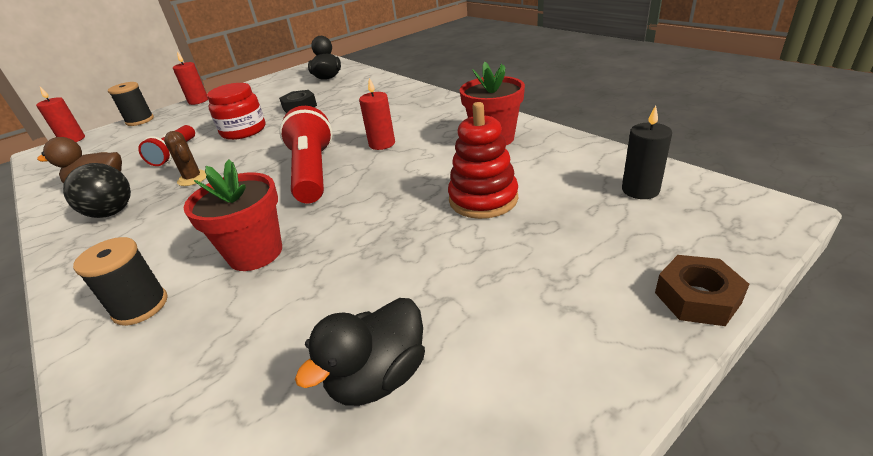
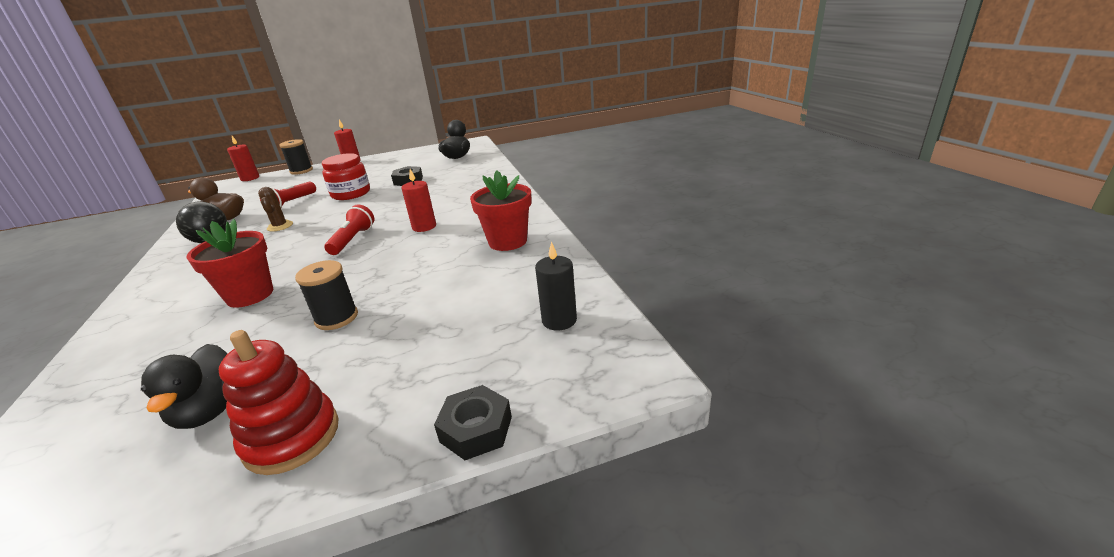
camera: 20 degrees right, 5 degrees down
black spool [73,237,167,326] -> black spool moved to [295,260,358,330]
red flashlight [279,106,333,203] -> red flashlight [324,205,374,255], size x0.62
black duck [295,298,425,406] -> black duck turned 75 degrees counterclockwise [141,344,228,429]
red stacking toy [448,102,518,219] -> red stacking toy moved to [219,330,338,475]
brown nut [655,255,750,326] -> black nut [434,385,512,460]

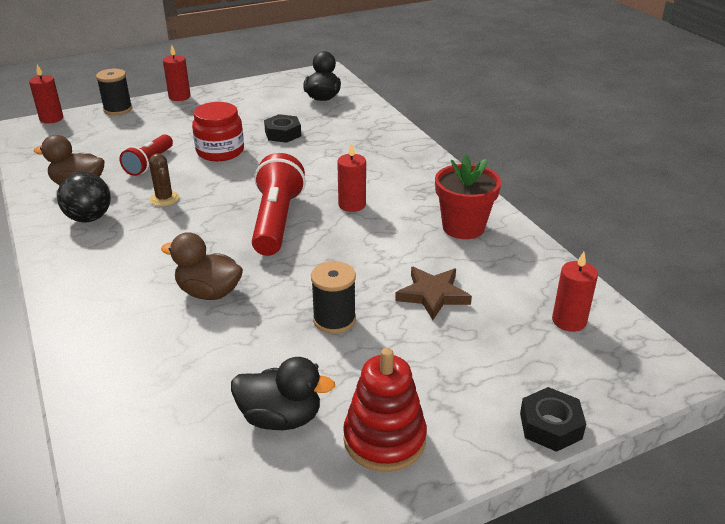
camera: 10 degrees left, 5 degrees up
black duck [141,344,228,429] -> black duck turned 60 degrees counterclockwise [231,357,335,430]
red flower pot [187,219,273,308] -> brown duck [161,232,243,300]
red flashlight [324,205,374,255] -> red flashlight [252,153,306,256], size x1.62
black candle [535,241,577,331] -> red candle [552,252,598,332]
none -> brown star [395,267,472,320]

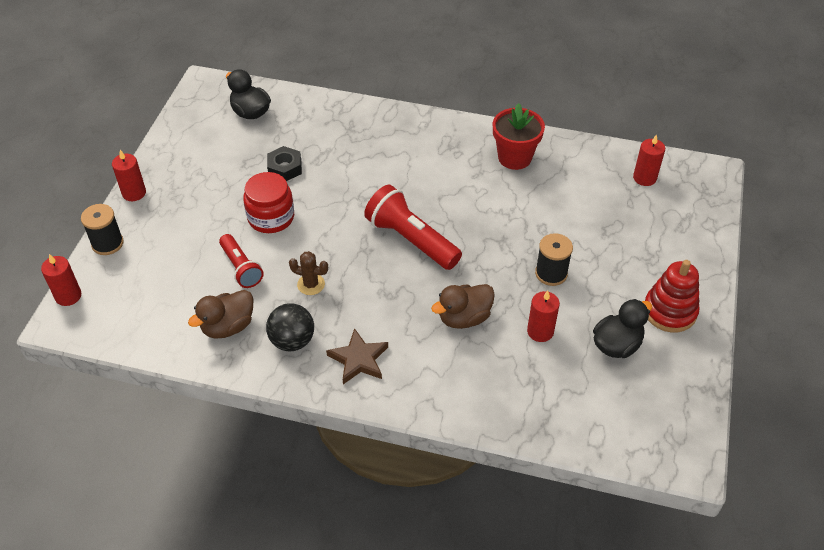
camera: 50 degrees left, 15 degrees up
red candle [337,143,366,212] -> red candle moved to [527,291,560,342]
brown star [395,267,472,320] -> brown star moved to [326,328,388,384]
black nut [520,387,586,452] -> none

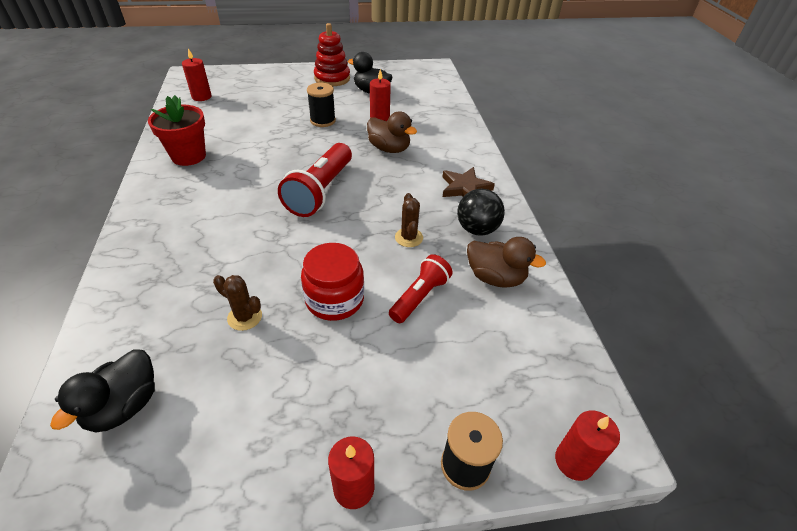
camera: 115 degrees left, 5 degrees down
black nut [267,146,302,181] -> brown cactus [213,275,262,331]

